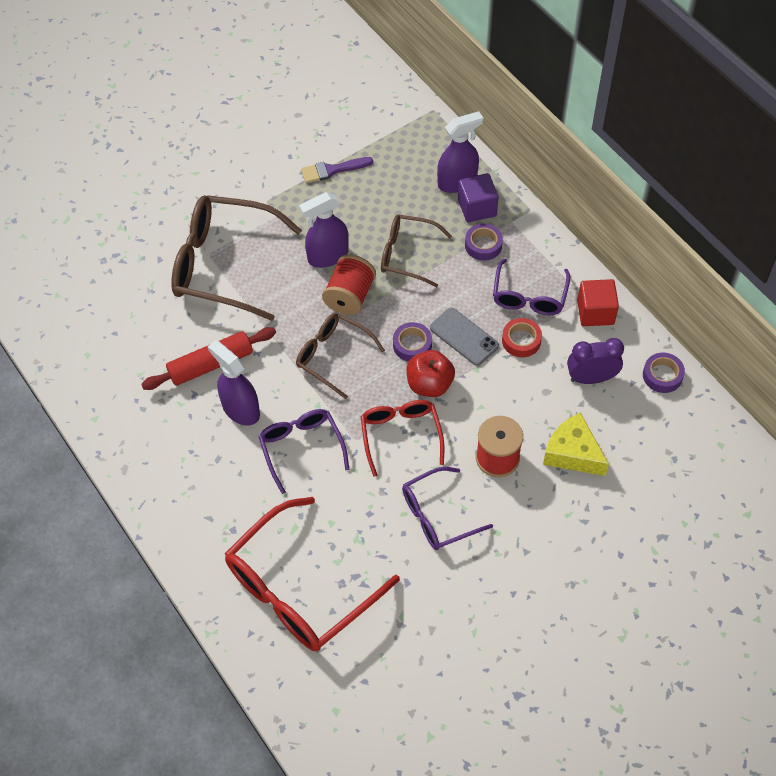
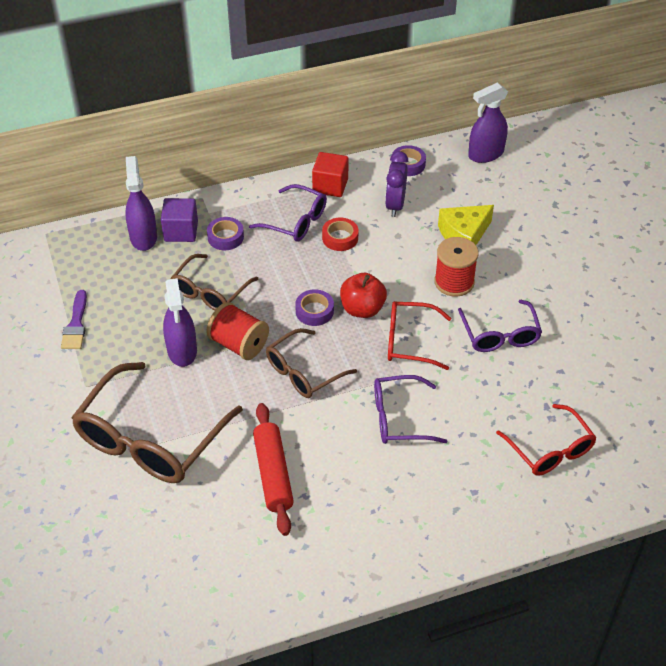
camera: 75 degrees left, 10 degrees down
purple spray bottle [208,340,260,426] -> purple spray bottle moved to [468,83,508,163]
red glasses [225,497,400,651] -> red glasses [496,404,597,476], size x0.58
grey phone [430,308,499,366] -> none

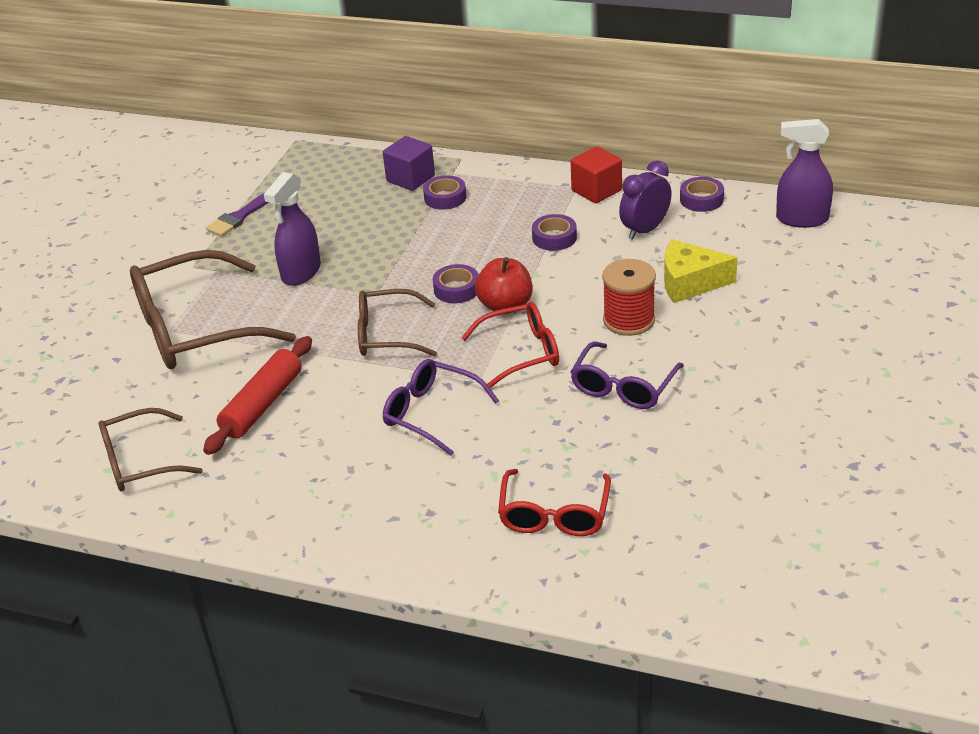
camera: 40 degrees right, 10 degrees down
purple spray bottle [125,156,157,251] -> none
brown glasses [170,254,258,310] -> brown glasses moved to [99,408,203,491]
red spool [206,302,269,360] -> none
purple glasses [249,184,327,242] -> none
red tape [322,218,359,251] -> purple tape [532,214,577,251]
red glasses [388,301,451,370] -> red glasses turned 120 degrees clockwise [462,301,559,388]

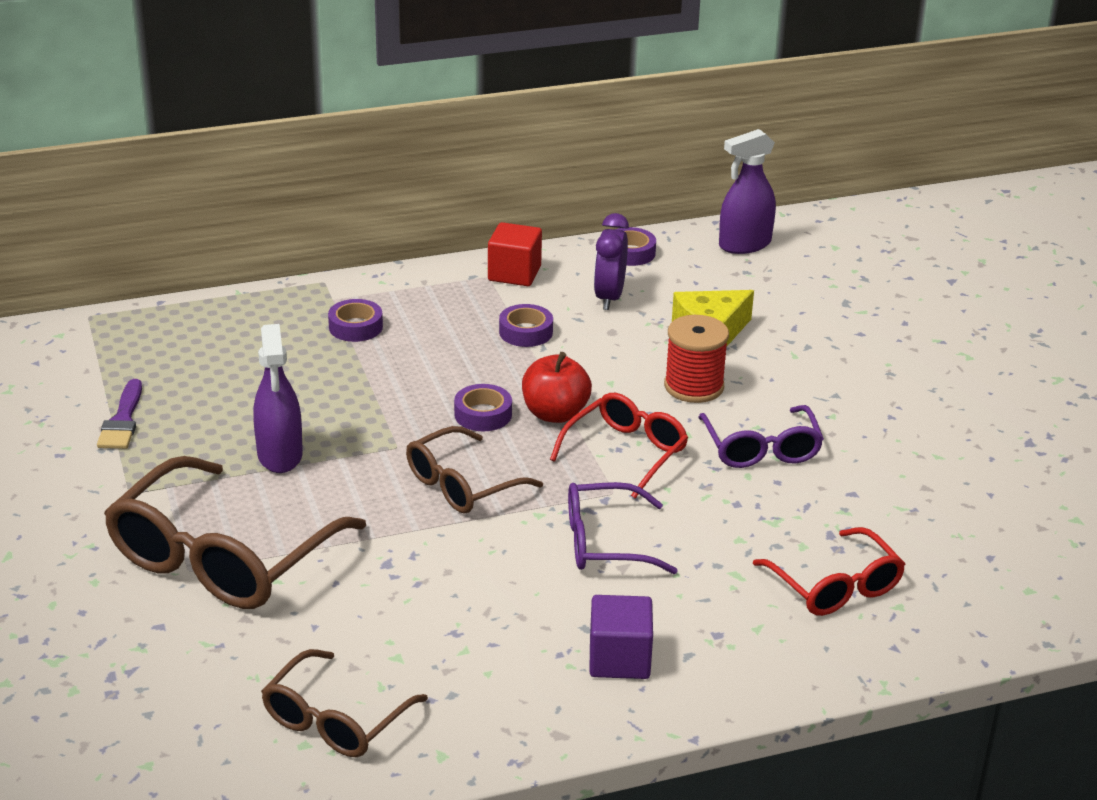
camera: 40 degrees left, 5 degrees down
red rolling pin [203,336,312,455] -> none
purple cube [383,136,435,191] -> purple cube moved to [589,595,653,679]

